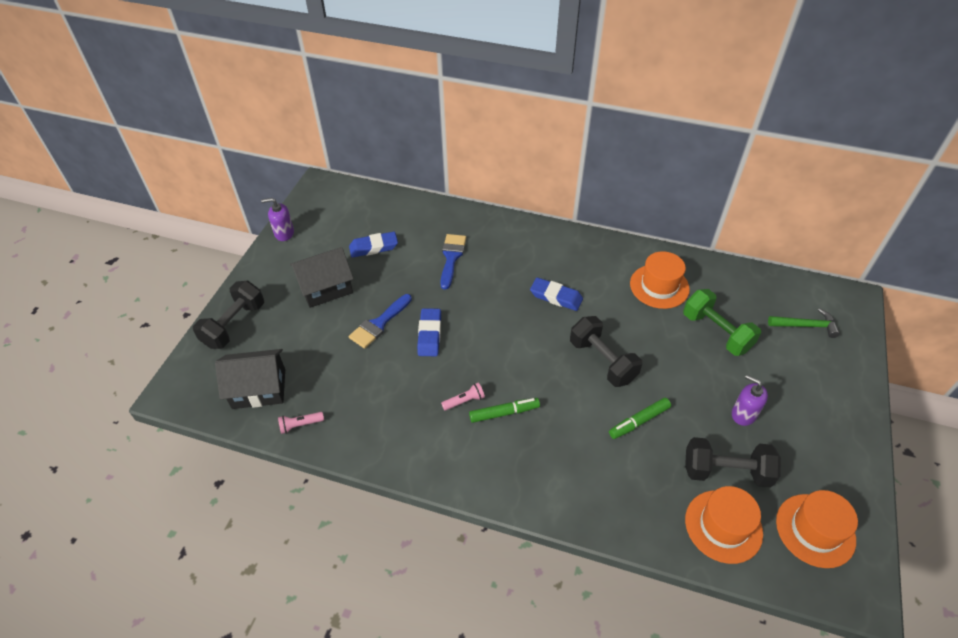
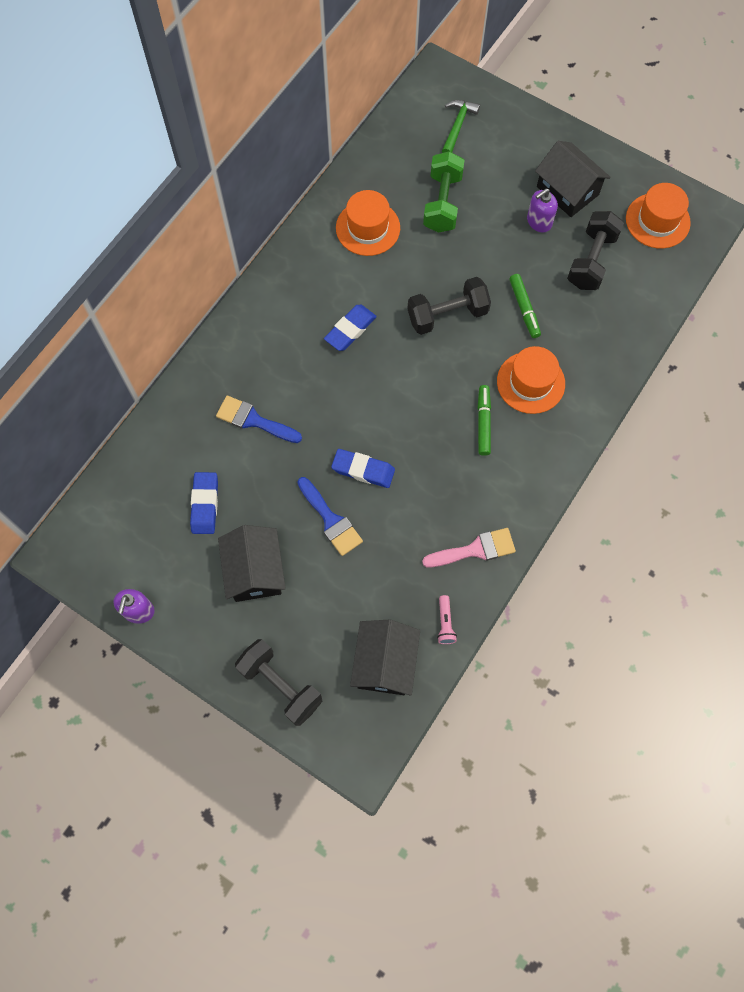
camera: 75 degrees left, 20 degrees up
pink flashlight [441,382,485,411] -> none
green dumbbell [683,289,761,356] -> green dumbbell turned 60 degrees counterclockwise [423,151,465,233]
orange hat [685,486,763,564] -> orange hat moved to [497,346,565,414]
none -> pink brush [422,528,516,568]
none -> black house [535,141,611,217]

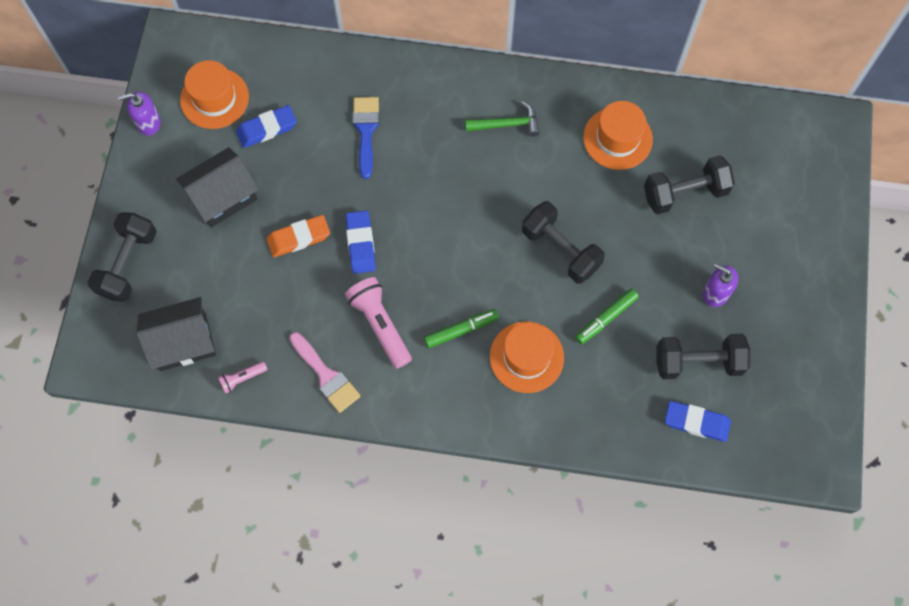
camera: 65 degrees right, 0 degrees up
blue brush [297,477,363,556] -> orange eraser [267,215,330,257]
blue eraser [324,305,377,351] -> blue eraser moved to [665,401,731,442]
green dumbbell [423,151,465,233] -> black dumbbell [644,155,735,214]
green hammer [442,100,480,153] -> green hammer moved to [465,101,540,137]
black house [535,141,611,217] -> none
orange hat [626,183,691,249] -> orange hat moved to [180,60,249,129]
none -> pink flashlight [345,277,412,369]

